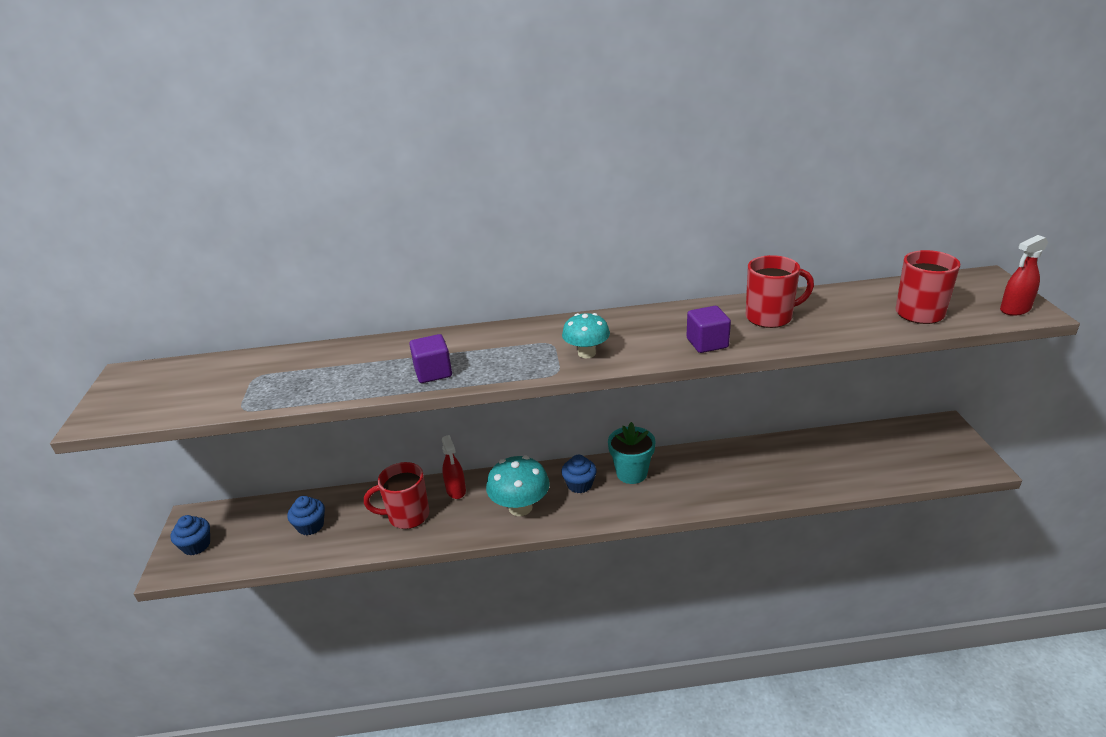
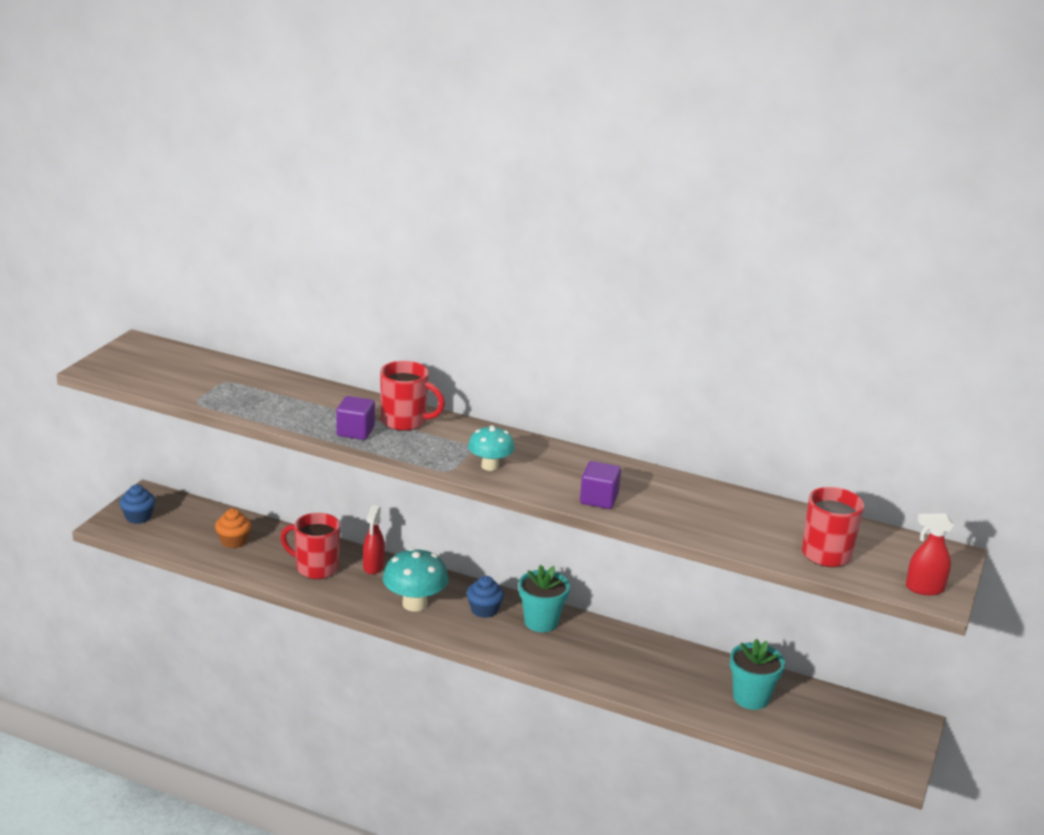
camera: 25 degrees right, 5 degrees down
blue cupcake [287,496,325,535] -> orange cupcake [215,508,251,548]
red mug [746,255,814,328] -> red mug moved to [380,361,445,431]
none -> turquoise flower pot [730,639,785,710]

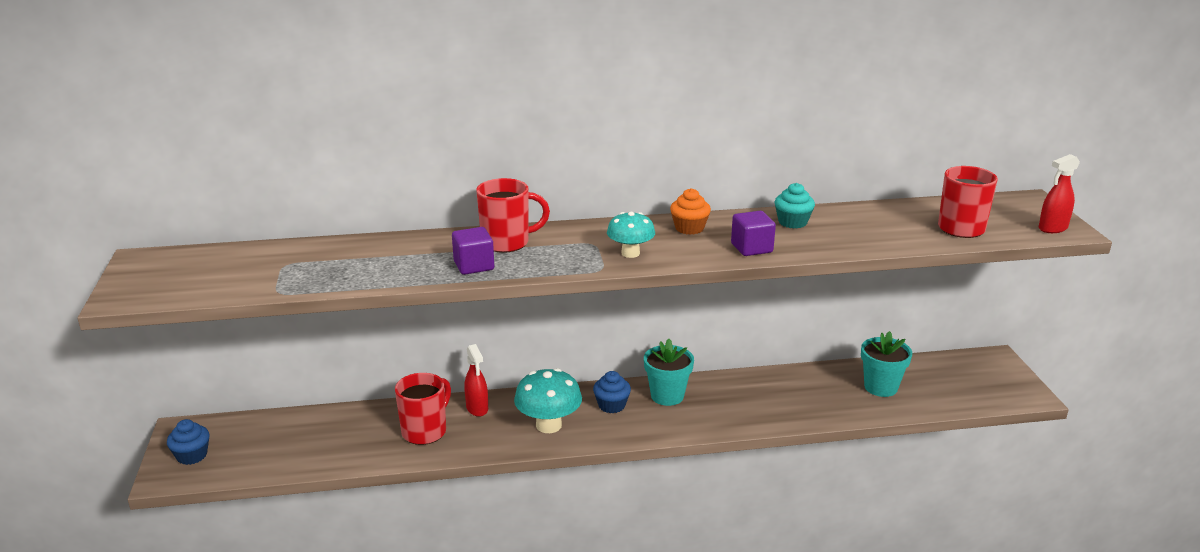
camera: 30 degrees left, 0 degrees up
orange cupcake [215,508,251,548] -> orange cupcake moved to [670,188,711,235]
red mug [280,513,340,579] -> red mug turned 135 degrees clockwise [395,373,451,445]
none -> turquoise cupcake [775,183,815,228]

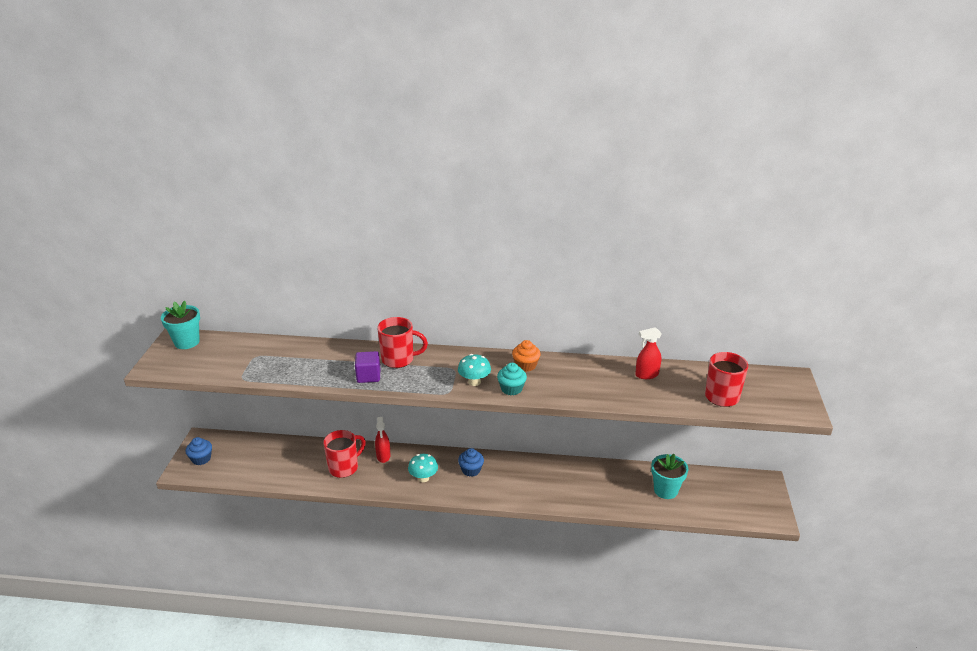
camera: 15 degrees right, 5 degrees up
turquoise mushroom [514,368,582,433] -> turquoise mushroom [408,454,438,482], size x0.66
turquoise flower pot [644,339,694,406] -> turquoise flower pot moved to [161,301,200,349]
purple cube [731,211,776,256] -> none
turquoise cupcake [775,183,815,228] -> turquoise cupcake moved to [497,363,527,395]
red spray bottle [1039,154,1080,233] -> red spray bottle moved to [635,327,662,379]

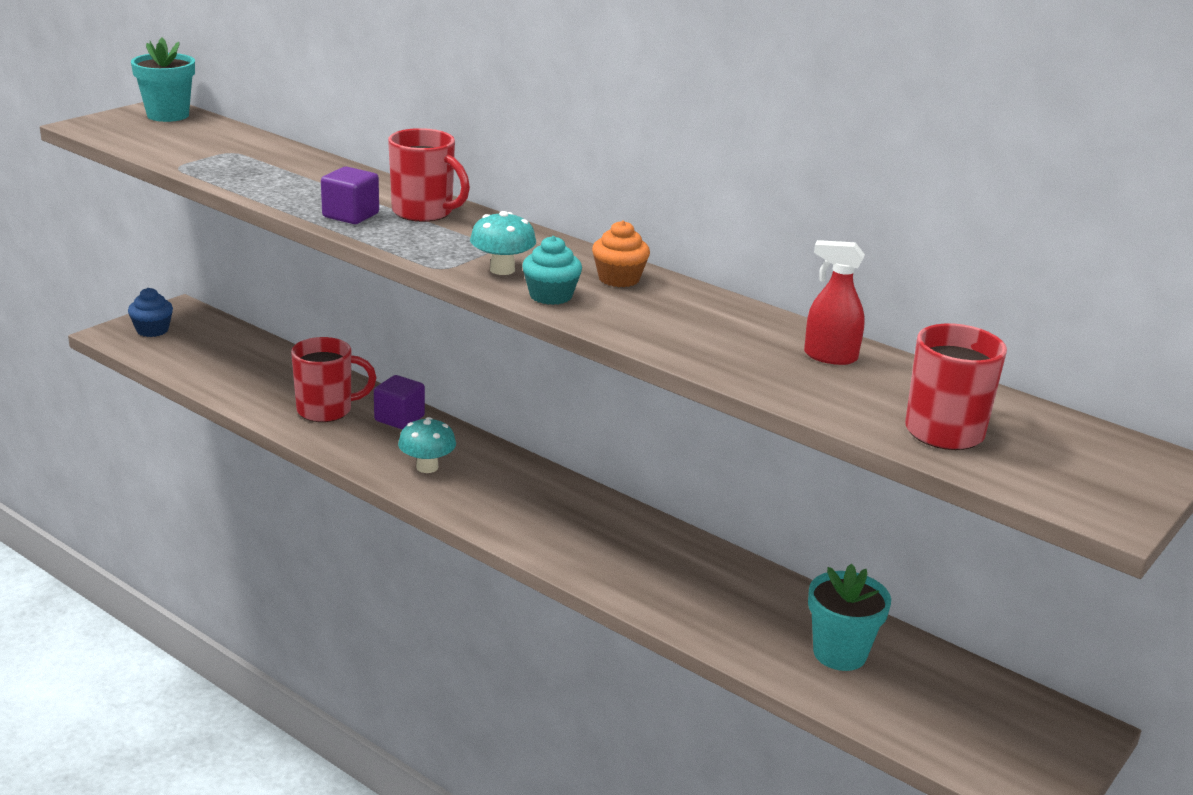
camera: 30 degrees right, 5 degrees down
red spray bottle [375,417,391,463] -> purple cube [374,375,425,429]
blue cupcake [458,448,484,477] -> none

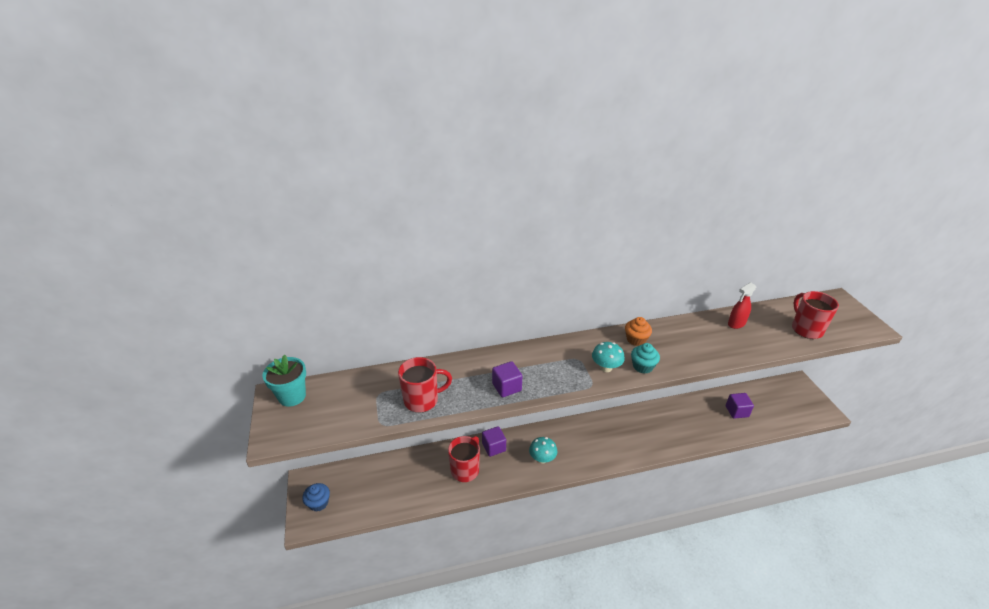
camera: 50 degrees left, 10 degrees up
red mug [388,128,470,222] -> red mug moved to [398,357,452,413]
turquoise flower pot [808,564,891,671] -> purple cube [726,393,754,419]

